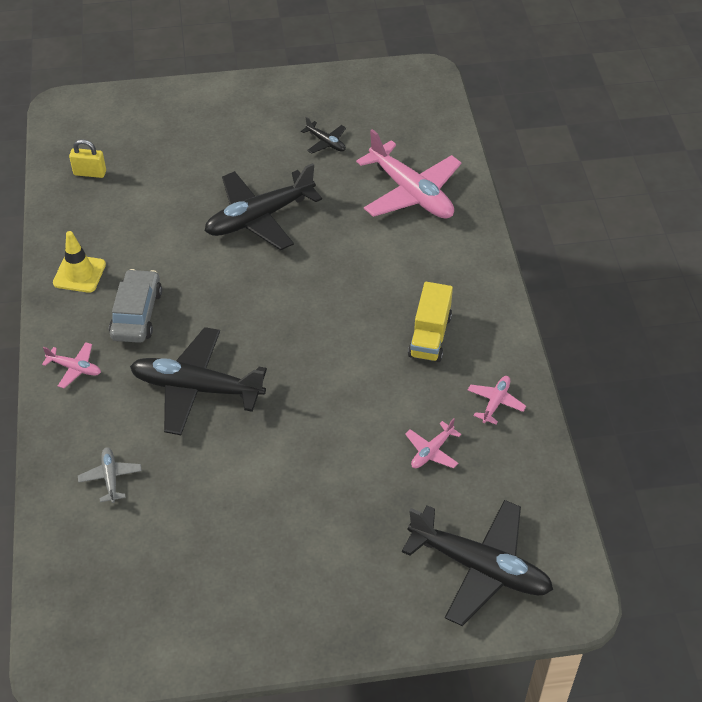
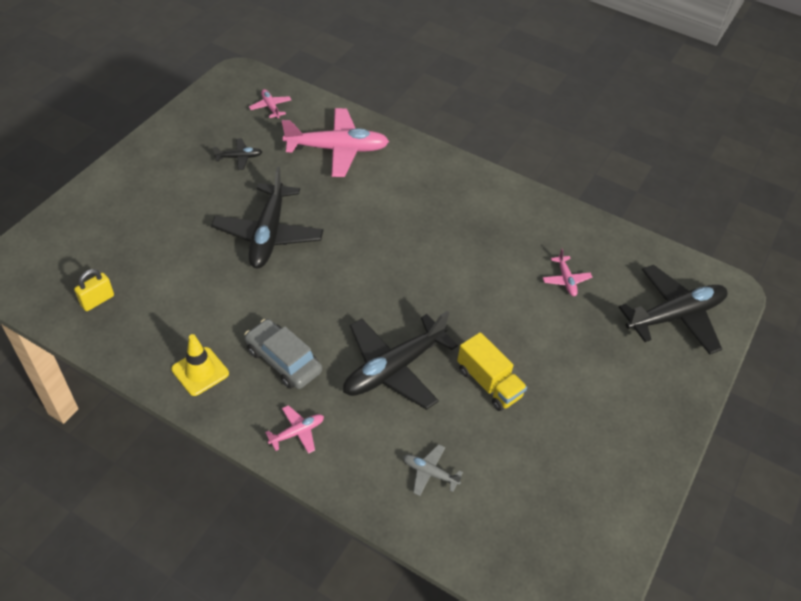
camera: 55 degrees left, 0 degrees up
yellow truck [408,282,453,362] -> yellow truck moved to [457,332,527,411]
pink plane [468,376,526,424] -> pink plane moved to [249,89,291,118]

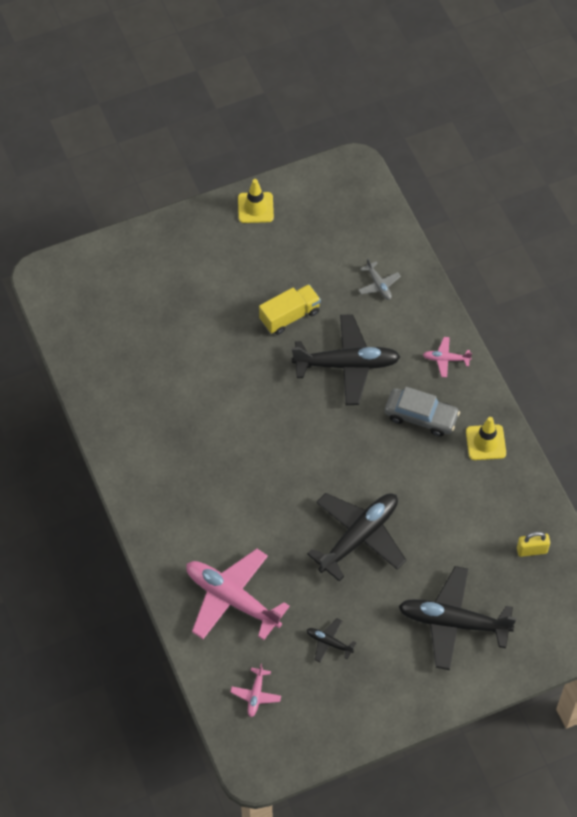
camera: 140 degrees left, 10 degrees up
grey car [244,319,322,389] -> grey car turned 60 degrees counterclockwise [385,387,460,437]
yellow truck [457,332,527,411] -> yellow truck turned 60 degrees clockwise [259,284,321,335]
pink plane [543,249,592,296] -> none
black plane [619,265,728,355] -> black plane moved to [398,566,516,670]
none -> yellow traffic cone [238,179,274,223]

